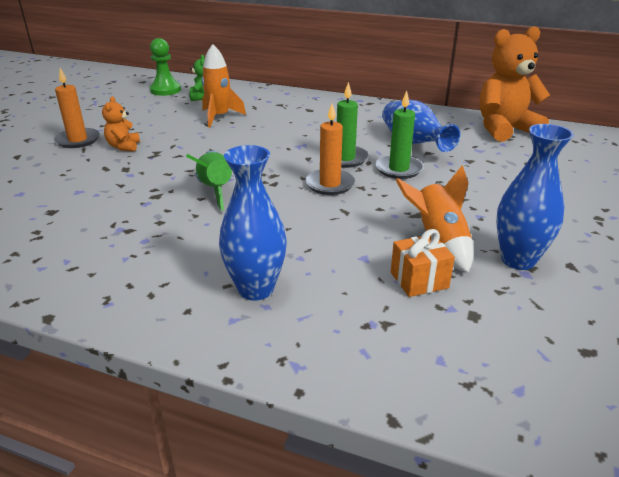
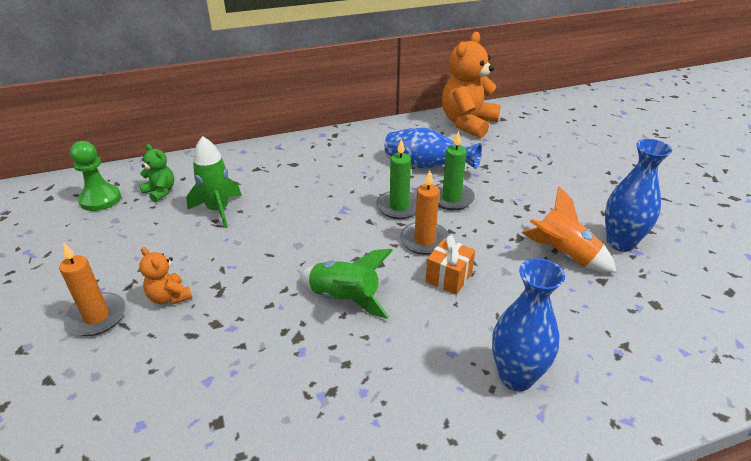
camera: 40 degrees left, 5 degrees up
orange rocket [201,44,246,127] -> green rocket [186,136,242,228]
orange gift [391,229,455,297] -> orange gift moved to [425,235,475,295]

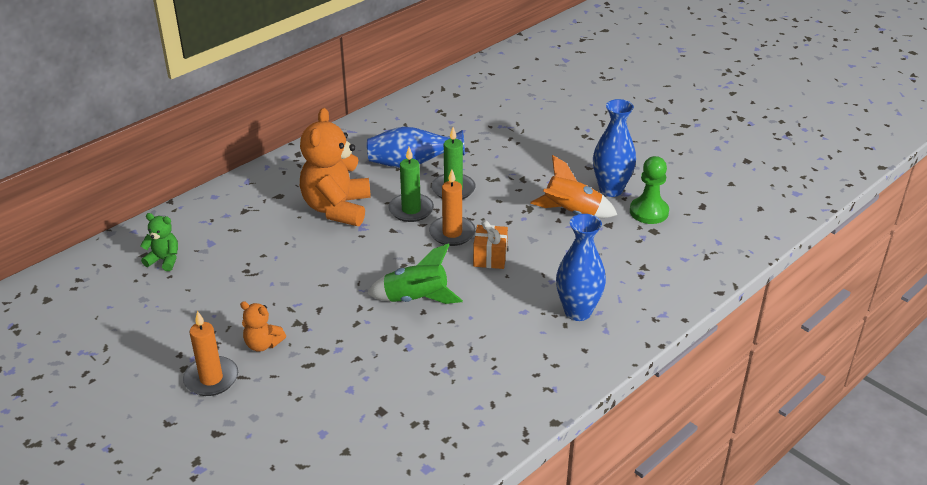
camera: 25 degrees left, 0 degrees up
green pawn [70,141,121,211] -> green pawn moved to [630,156,669,224]
green rocket [186,136,242,228] -> none
orange teddy bear [442,32,501,138] -> orange teddy bear moved to [300,108,371,226]

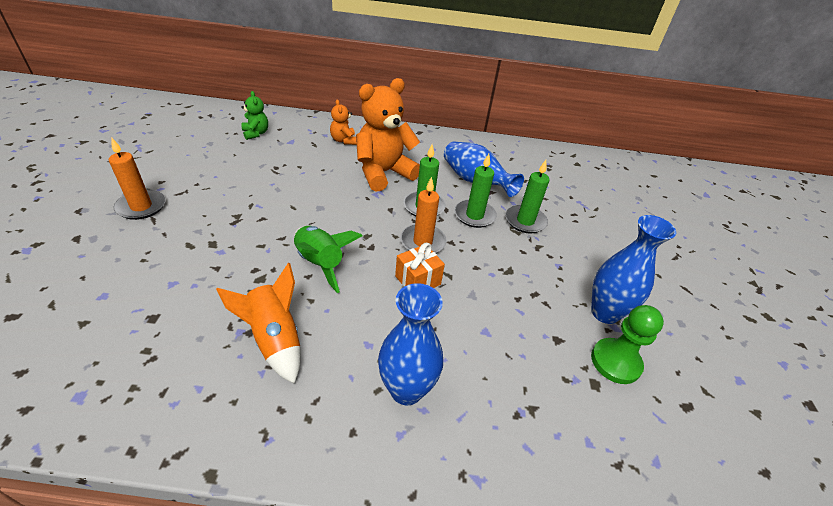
camera: 45 degrees right, 5 degrees up
orange teddy bear [240,301,286,352] -> orange teddy bear moved to [330,99,357,145]
orange rocket [530,155,618,218] -> orange rocket moved to [216,263,301,384]
none -> green candle [505,160,550,233]

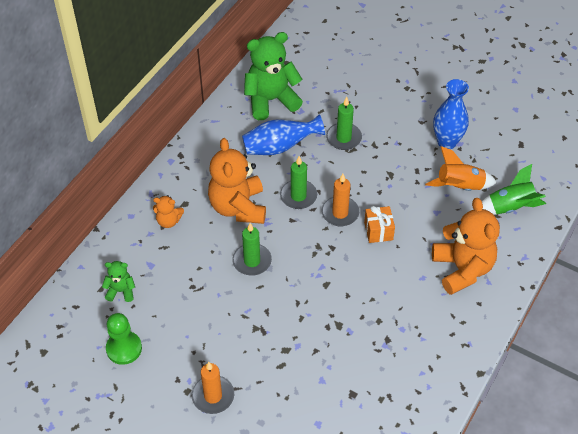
camera: 60 degrees left, 10 degrees up
orange rocket [216,263,301,384] -> orange rocket moved to [425,146,497,191]
green rocket [294,226,362,293] -> green rocket moved to [482,164,546,215]
blue vase [378,283,443,405] -> orange teddy bear [432,198,500,295]
green candle [454,154,497,228] -> green candle moved to [232,223,272,276]
green pawn [591,305,664,384] -> green pawn moved to [106,313,142,365]
none -> green teddy bear [244,32,303,120]

